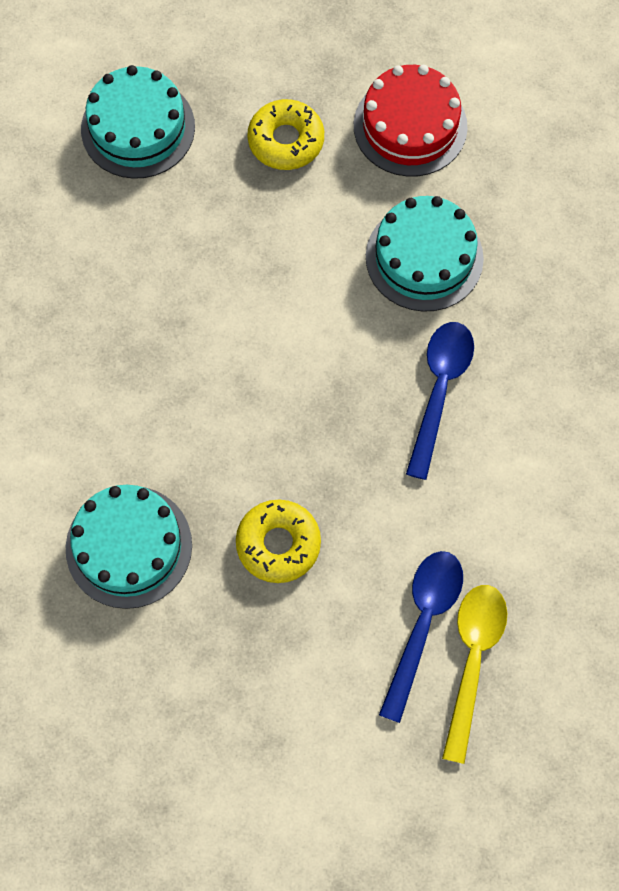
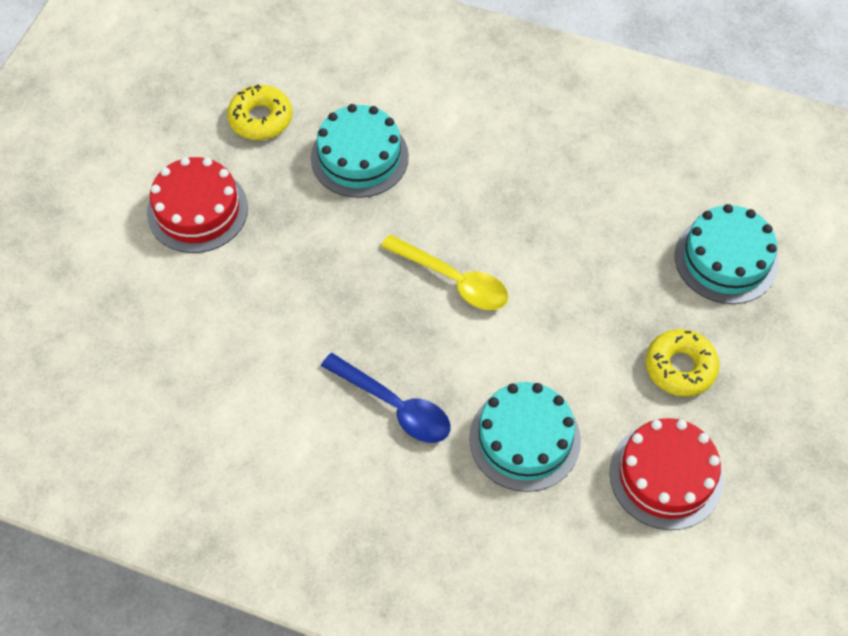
camera: 110 degrees right, 10 degrees down
yellow donut [236,499,321,583] -> yellow donut moved to [227,84,292,140]
blue spoon [379,551,463,723] -> none
yellow spoon [442,585,507,764] -> yellow spoon moved to [381,234,508,310]
none -> red cake [147,157,248,253]

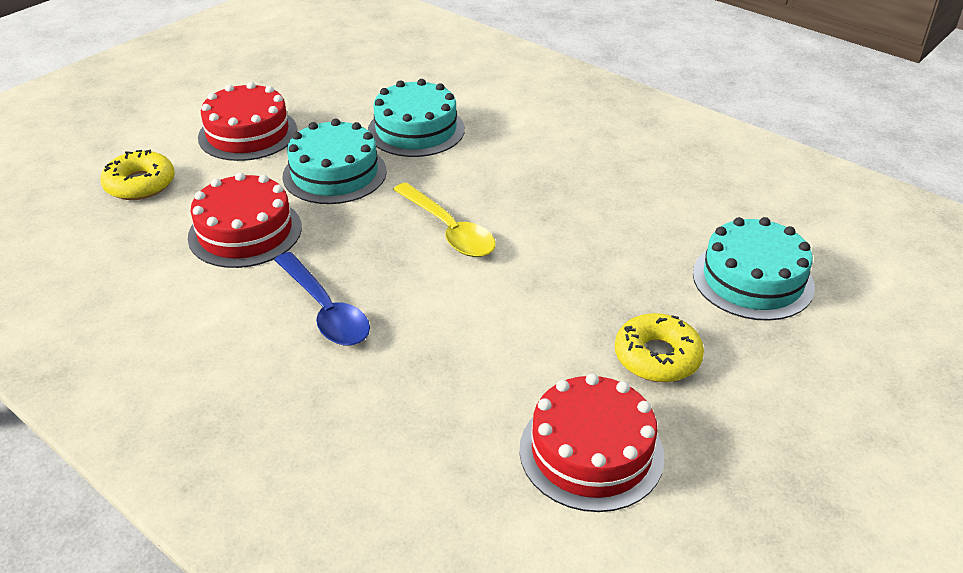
camera: 20 degrees right, 20 degrees down
yellow donut [227,84,292,140] -> yellow donut moved to [101,149,175,200]
turquoise cake [469,382,581,492] -> turquoise cake moved to [283,119,387,204]
none -> red cake [188,172,302,268]

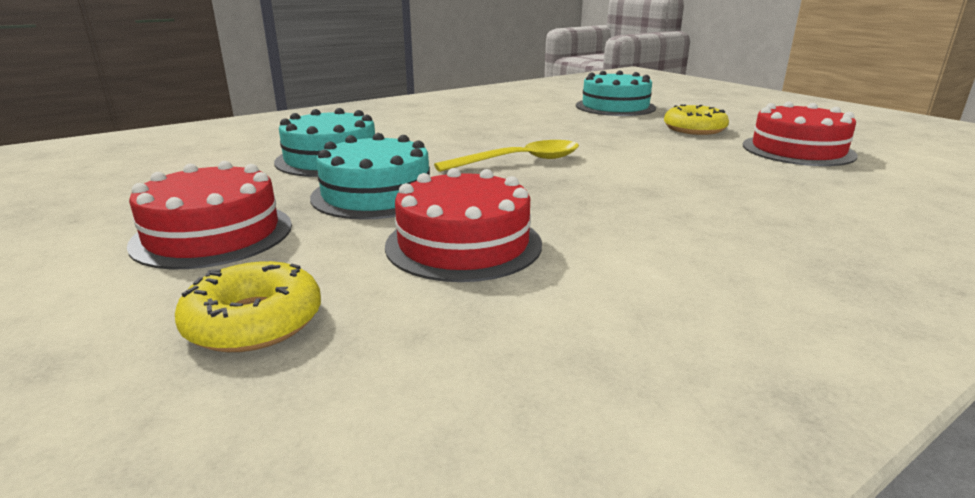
camera: 75 degrees left, 15 degrees down
blue spoon [274,252,370,346] -> none

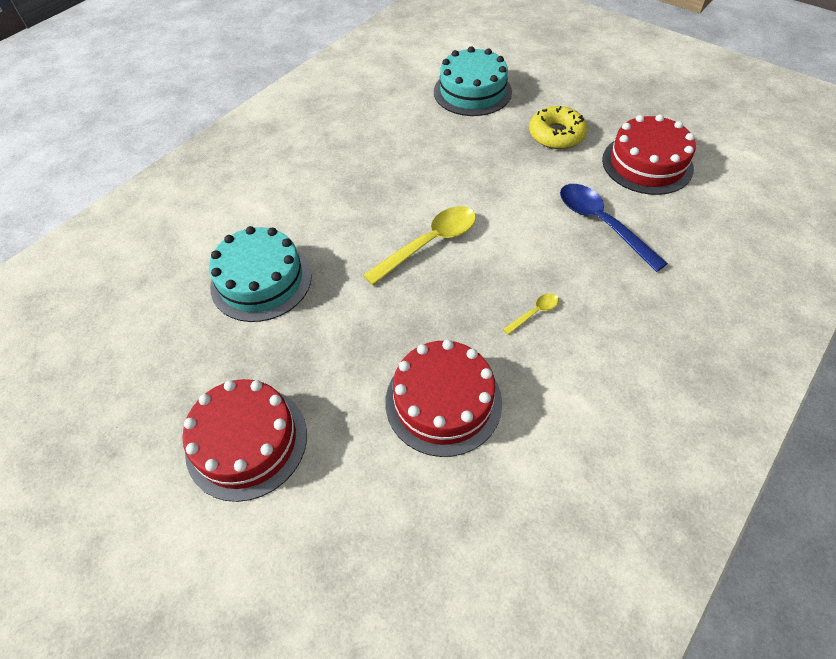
camera: 15 degrees left, 30 degrees up
yellow donut [175,261,321,352] -> none
turquoise cake [310,133,430,220] -> none
none -> yellow spoon [503,293,559,335]
none -> blue spoon [560,184,668,272]

